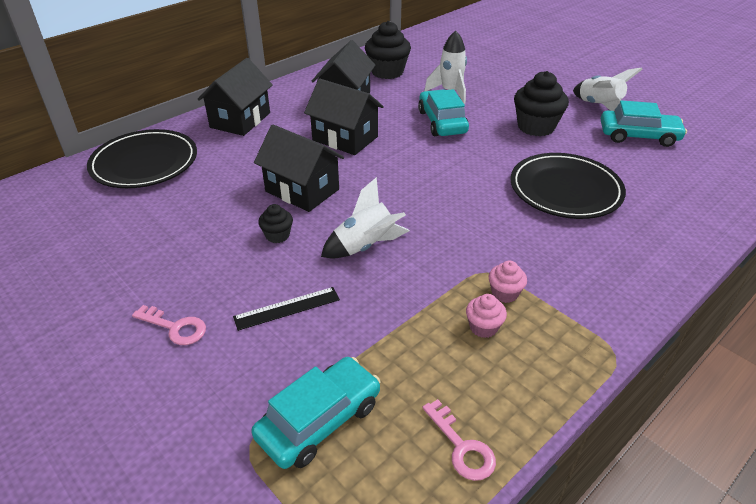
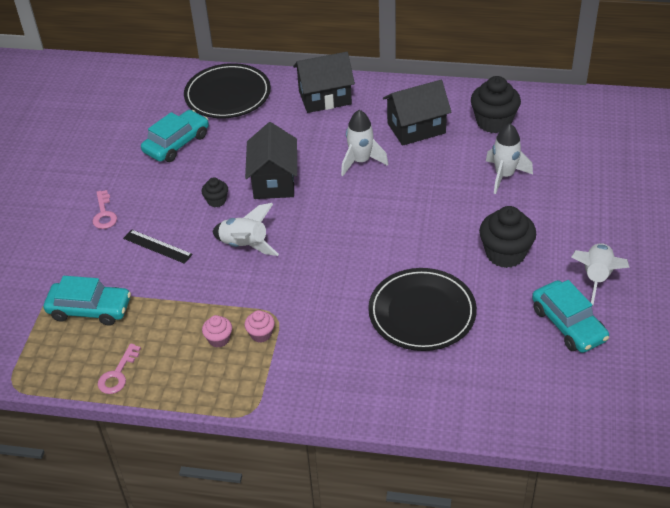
camera: 55 degrees right, 5 degrees up
black house [304,78,384,155] -> white rocket [341,110,388,176]
turquoise car [418,89,469,136] -> turquoise car moved to [141,110,209,162]

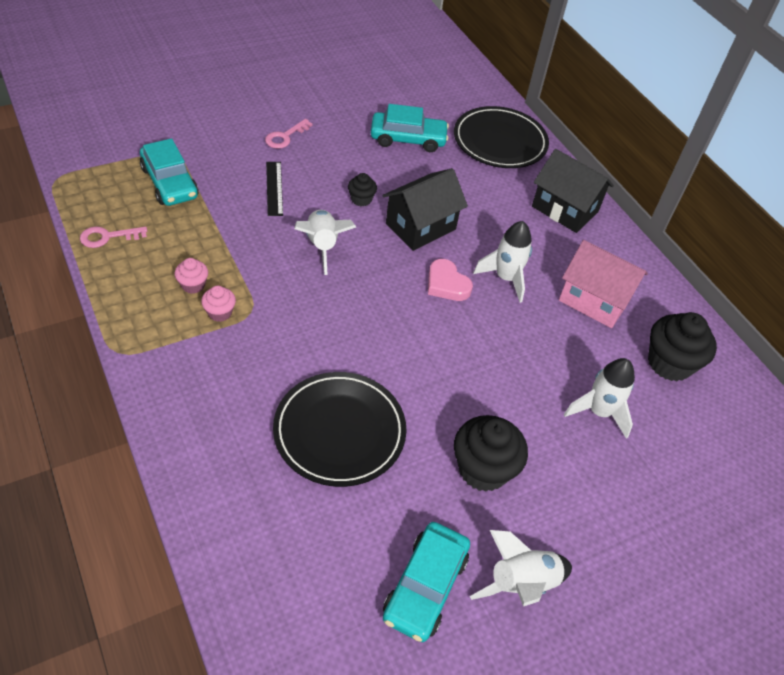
camera: 45 degrees right, 5 degrees up
black house [383,80,451,146] -> pink house [559,240,648,328]
none -> pink heart [428,259,473,301]

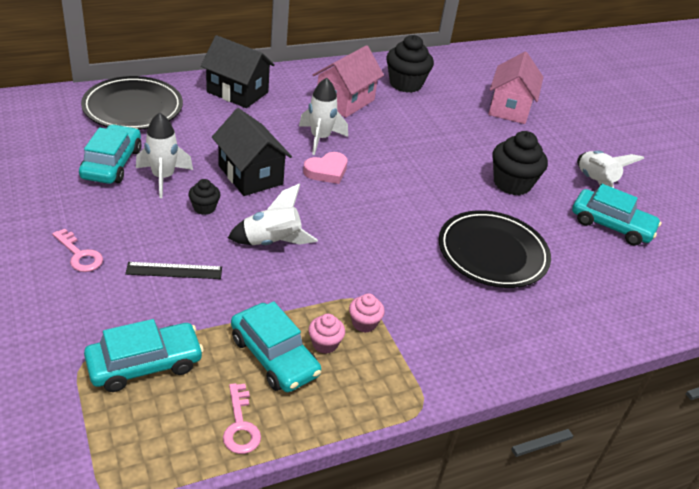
camera: 85 degrees left, 10 degrees down
black house [532,149,614,233] -> black house turned 75 degrees clockwise [201,35,275,108]
white rocket [564,358,635,439] -> white rocket moved to [136,112,193,198]
none -> turquoise car [231,301,321,392]
none -> pink house [488,52,543,124]

